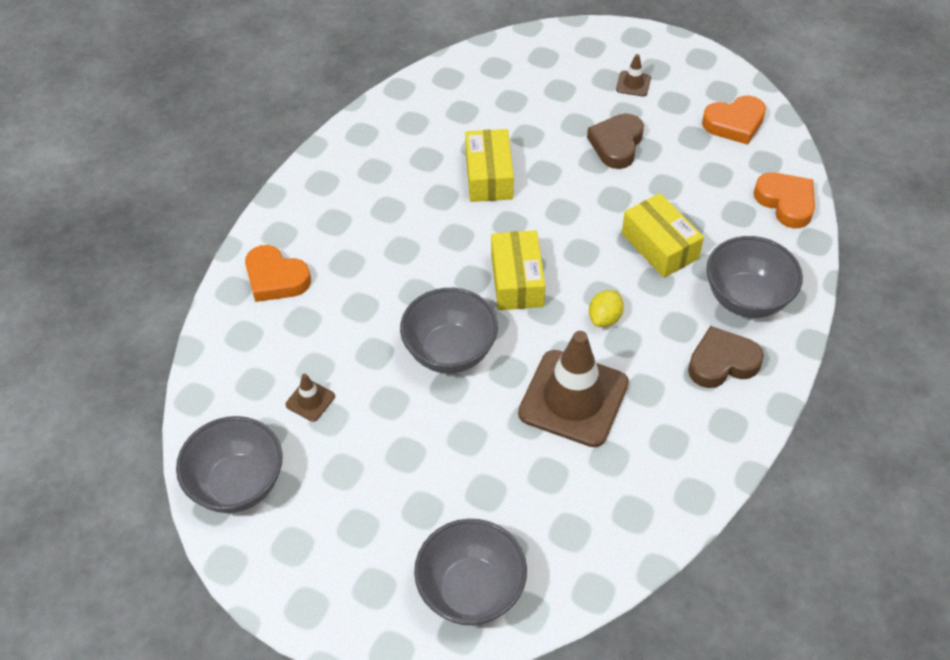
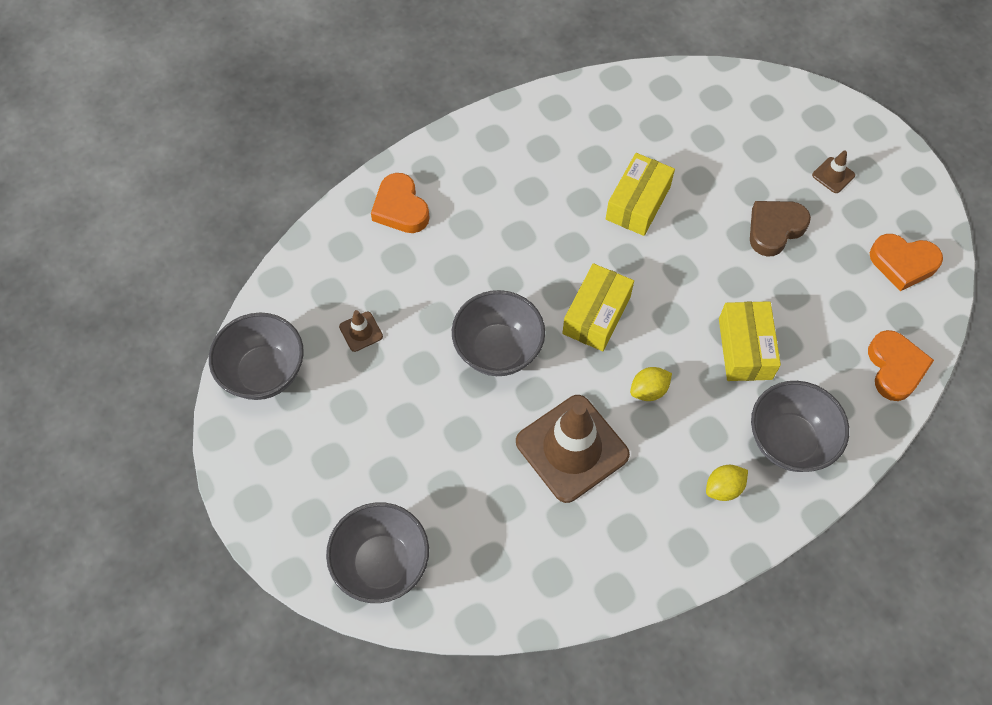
camera: 30 degrees right, 10 degrees up
brown heart [688,326,764,388] -> yellow lemon [706,465,748,501]

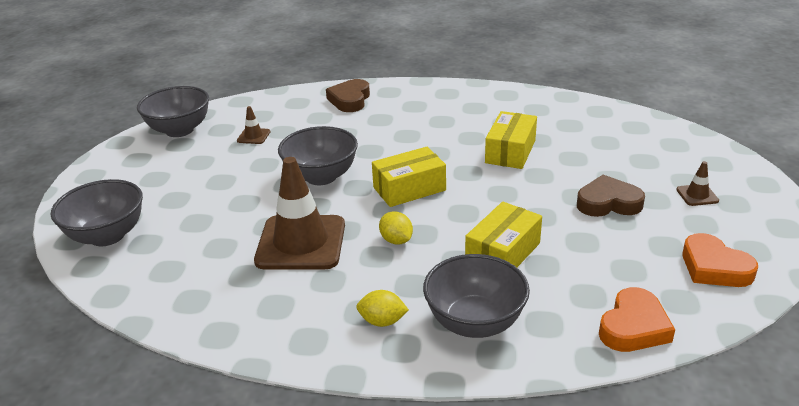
camera: 40 degrees right, 30 degrees down
orange heart [371,173,430,233] -> brown heart [326,79,370,112]
yellow box [606,153,675,236] -> yellow box turned 45 degrees counterclockwise [485,111,537,169]
yellow lemon [630,367,672,401] -> yellow lemon turned 45 degrees clockwise [379,212,413,245]

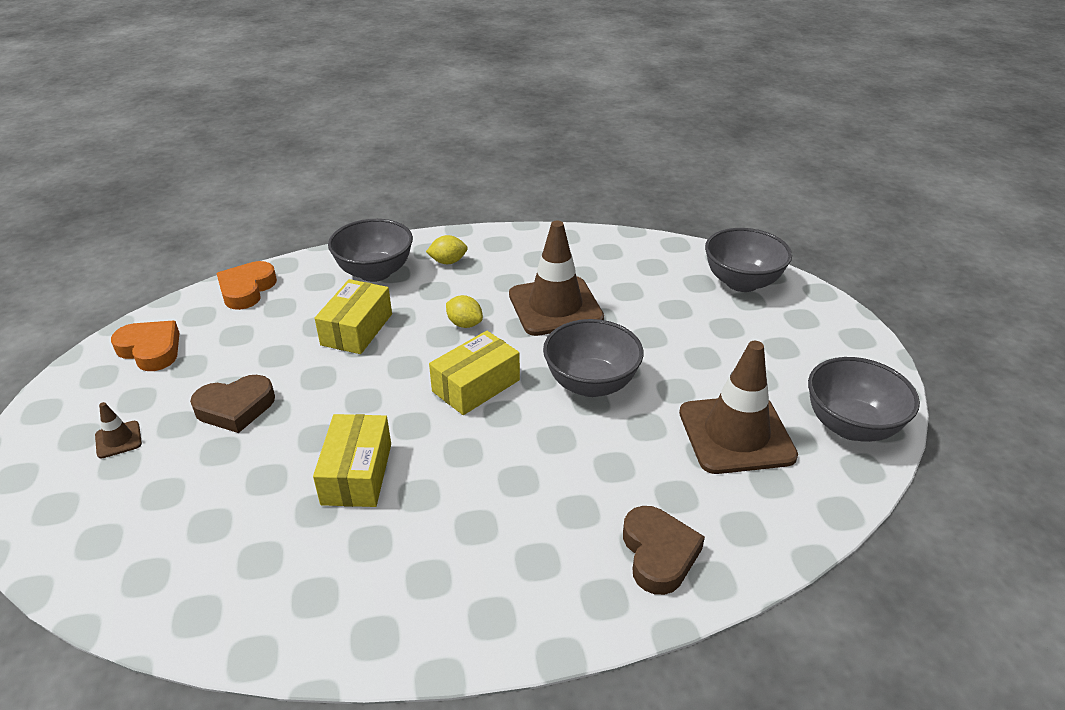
camera: 160 degrees right, 5 degrees up
brown traffic cone [237,106,270,144] -> brown traffic cone [679,341,798,474], size x2.38

